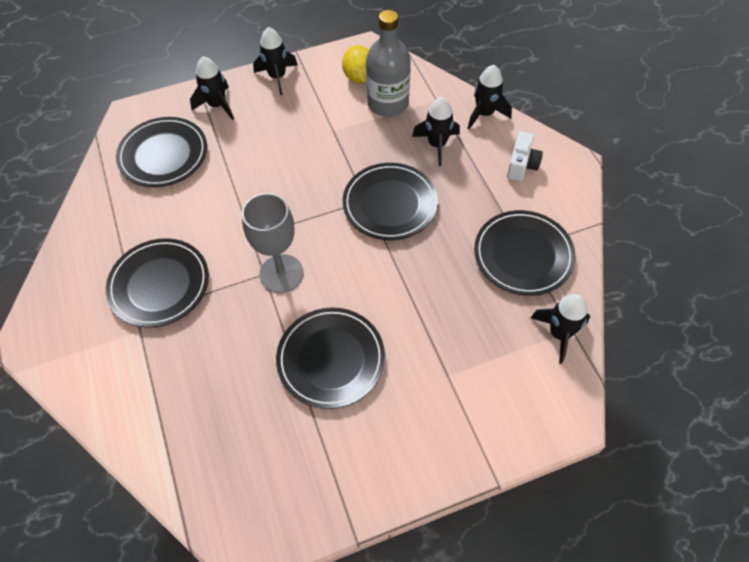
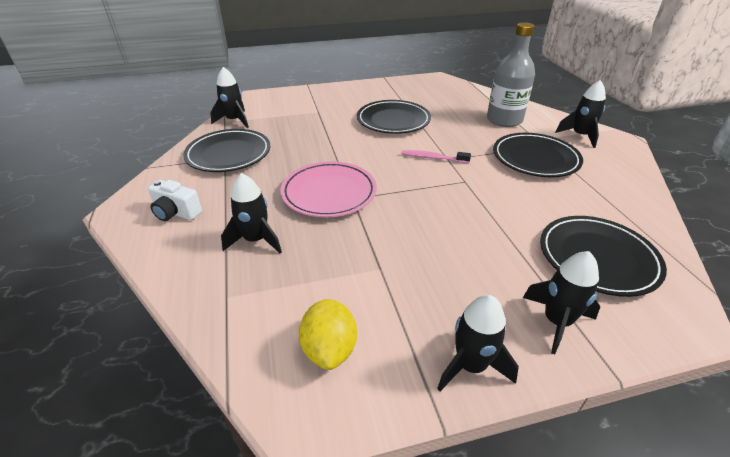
camera: 175 degrees left, 20 degrees down
grey goblet [242,193,304,293] -> pink toothbrush [402,150,471,163]
black plate [343,163,438,240] -> pink plate [280,161,377,218]
grey bottle [366,10,411,117] -> grey bottle moved to [487,22,535,127]
black rocket [468,65,512,129] -> black rocket moved to [555,80,606,148]
white camera [507,132,543,181] -> white camera turned 90 degrees counterclockwise [148,180,202,221]

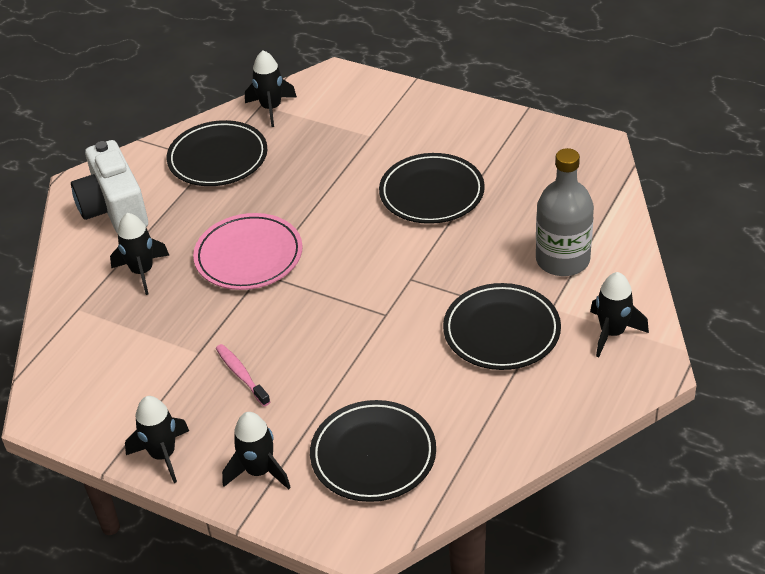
camera: 45 degrees right, 5 degrees up
white camera [148,180,202,221] -> white camera [71,140,148,234], size x1.81
yellow lemon [299,299,357,370] -> none
pink toothbrush [402,150,471,163] -> pink toothbrush moved to [216,344,270,406]

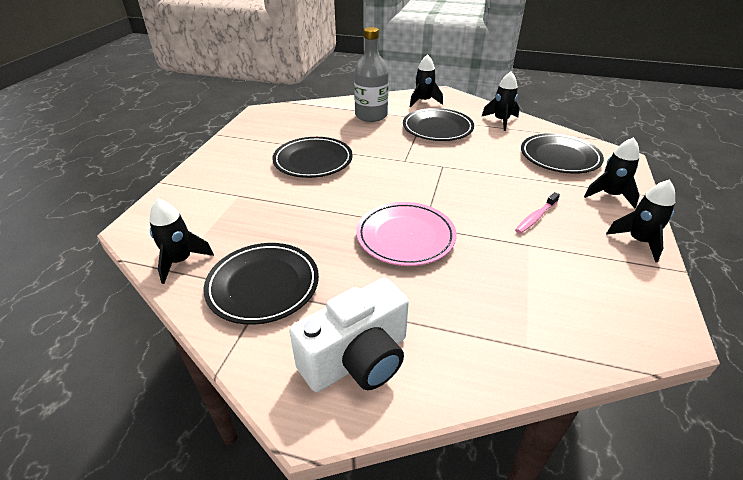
camera: 105 degrees left, 5 degrees down
black rocket [110,213,169,295] -> black rocket moved to [481,71,519,131]

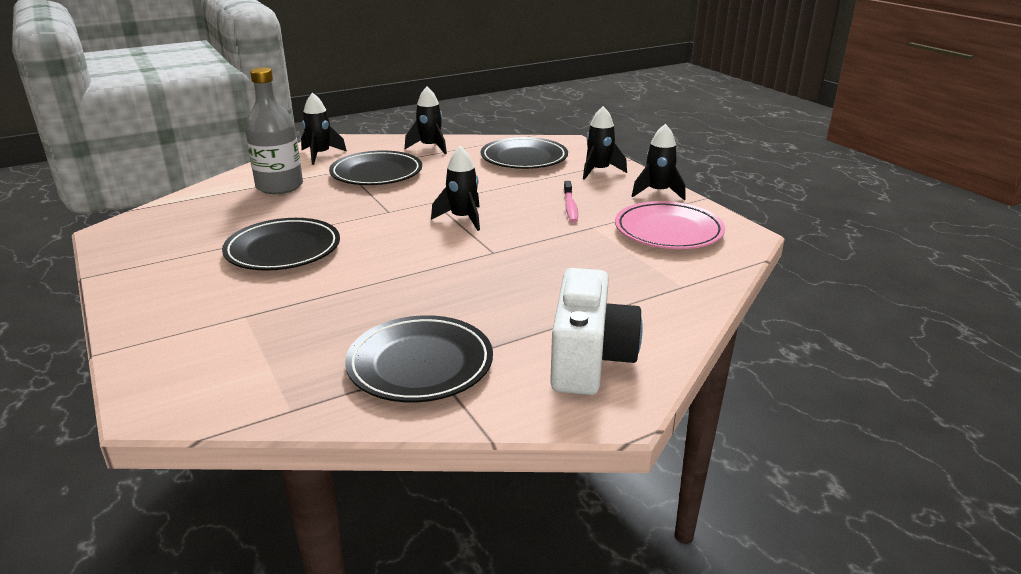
camera: 45 degrees left, 10 degrees down
black rocket [150,198,214,284] -> black rocket moved to [431,146,480,231]
pink plate [356,202,457,266] -> pink plate moved to [615,201,725,249]

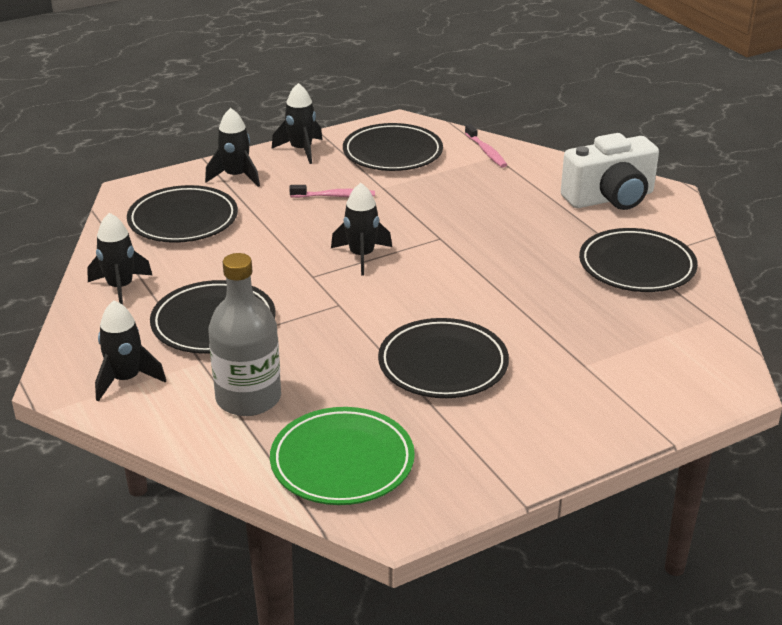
camera: 90 degrees left, 5 degrees up
white camera [550,268,643,395] -> white camera turned 150 degrees clockwise [561,133,659,210]
pink plate [615,201,725,249] -> black plate [343,123,443,171]
none -> green plate [270,407,415,505]
none -> pink toothbrush [465,124,507,168]

